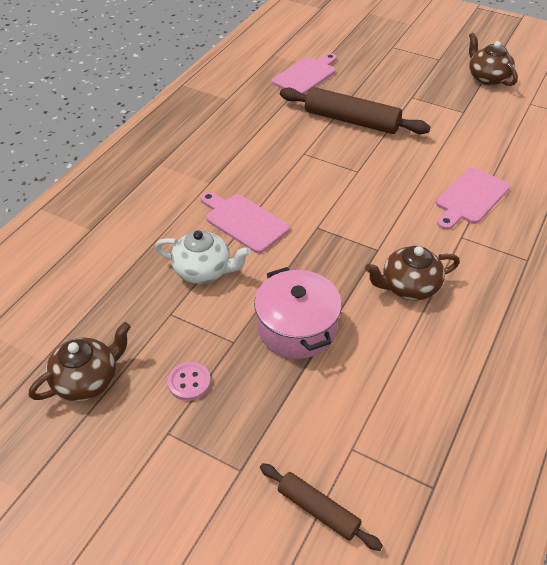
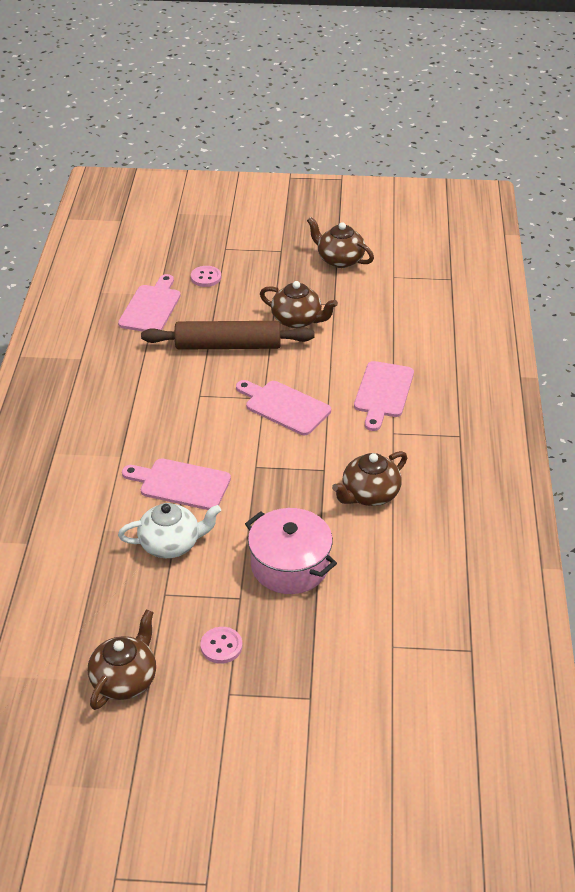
camera: 25 degrees left, 5 degrees down
brown rolling pin [260,463,383,551] -> none
none -> pink button [191,266,221,287]
none -> pink cutting board [236,380,331,435]
none -> brown teapot [260,281,338,328]

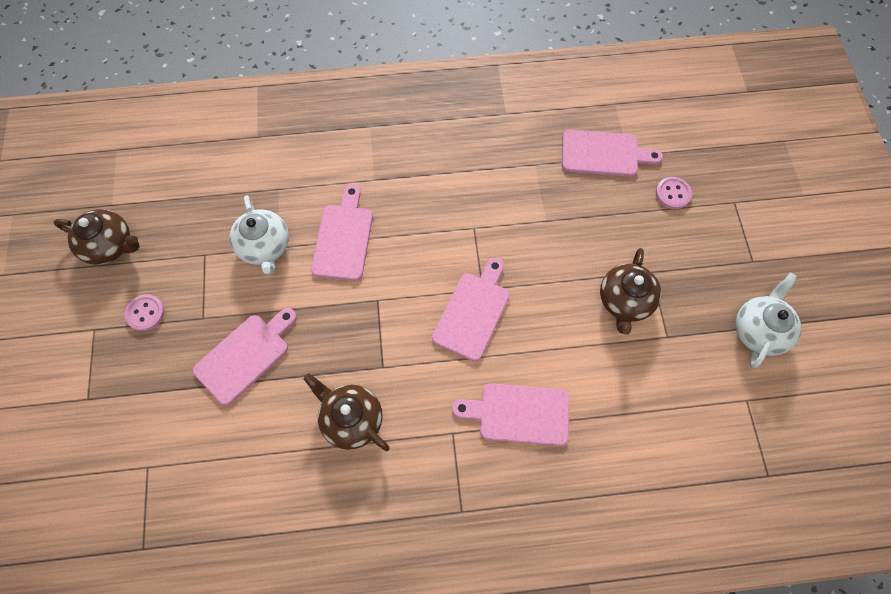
camera: 80 degrees right, 25 degrees up
brown rolling pin [141,321,314,350] -> none
pink pot [245,508,337,594] -> pink cutting board [193,308,297,405]
brown teapot [307,217,374,268] -> white teapot [736,273,801,368]

